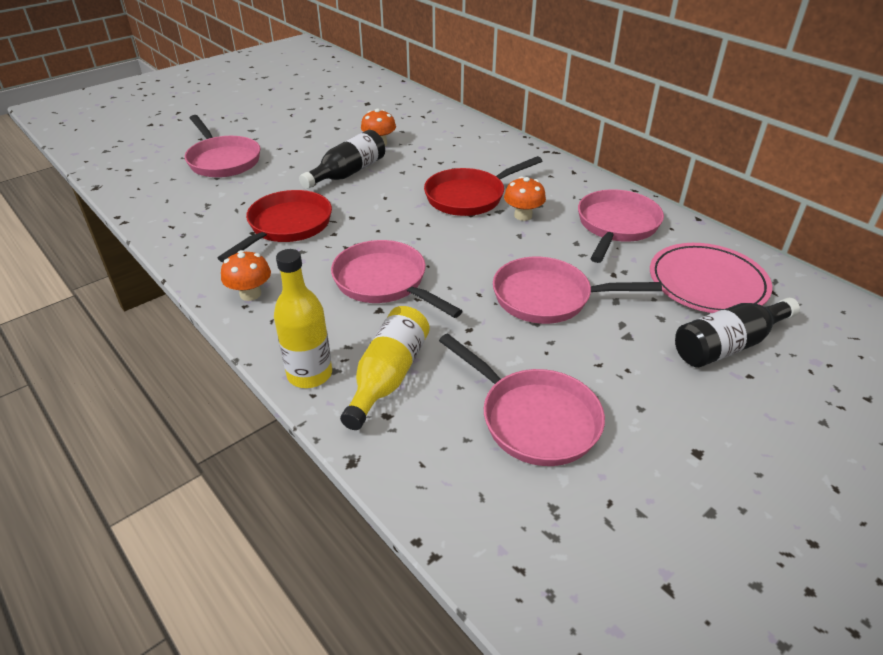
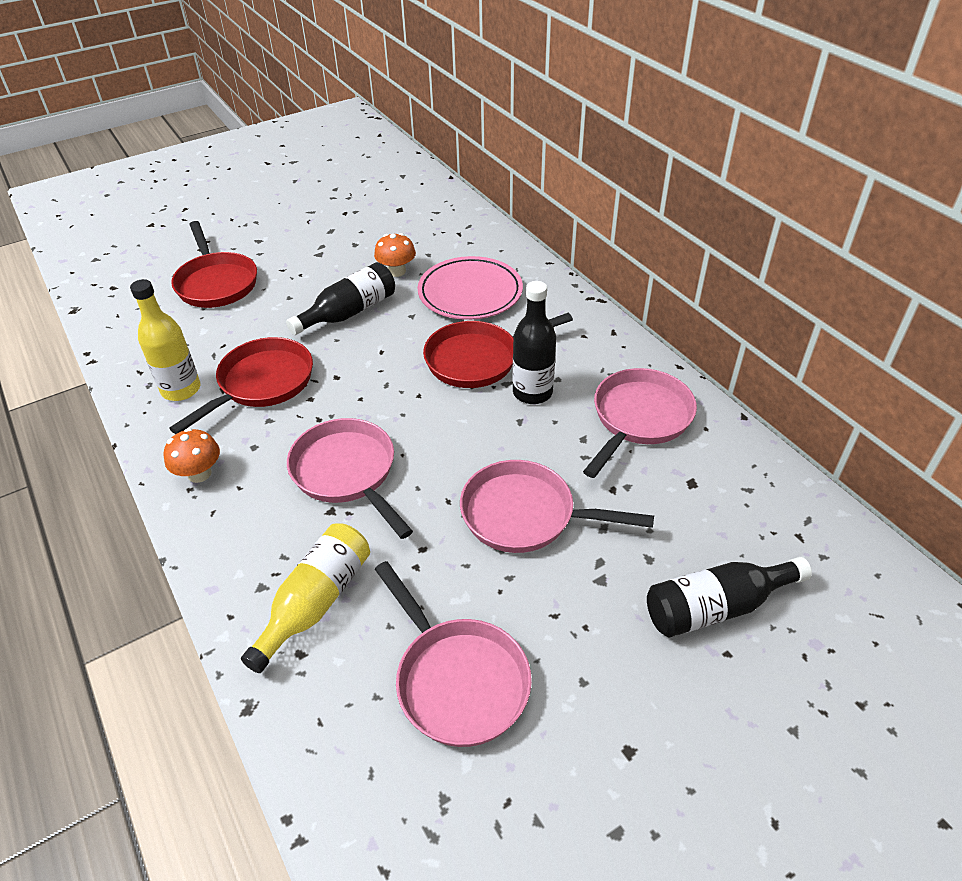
camera: 10 degrees right, 5 degrees up
pink pan [185,115,260,178] -> red pan [171,221,257,308]
yellow bottle [274,249,332,388] -> yellow bottle moved to [130,279,200,401]
orange mushroom [504,176,546,221] -> black bottle [512,281,556,404]
pink plate [650,243,772,313] -> pink plate moved to [418,256,523,320]

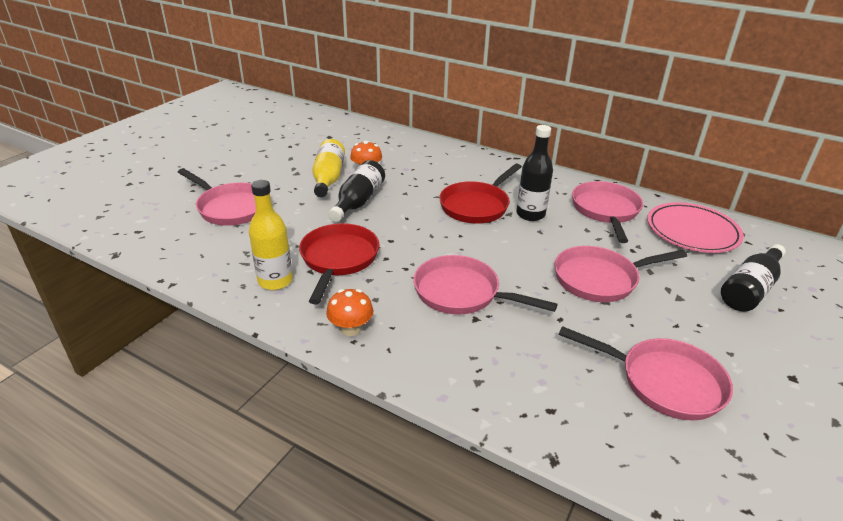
camera: 30 degrees left, 10 degrees down
red pan [171,221,257,308] -> pink pan [178,168,256,226]
yellow bottle [241,523,370,673] -> yellow bottle moved to [312,139,345,197]
pink plate [418,256,523,320] -> pink plate moved to [647,202,744,253]

